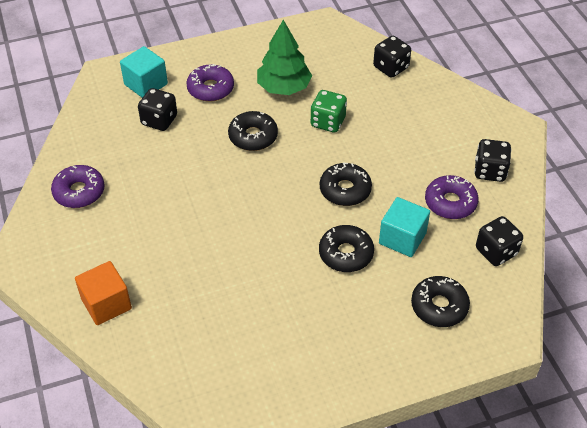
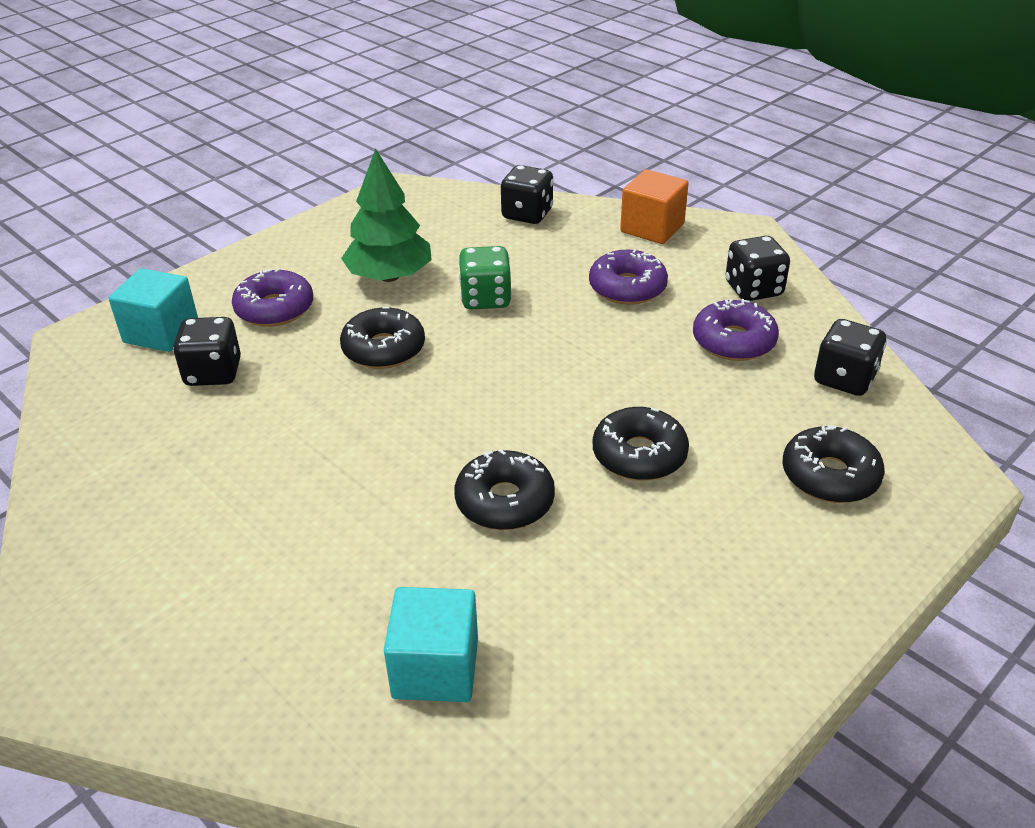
camera: 25 degrees left, 10 degrees down
purple donut [51,165,105,208] -> purple donut moved to [589,249,668,305]
orange cube [75,261,132,325] -> orange cube moved to [620,169,689,244]
black donut [320,162,372,206] -> black donut moved to [455,449,555,530]
turquoise cube [379,197,430,257] -> turquoise cube moved to [384,587,478,702]

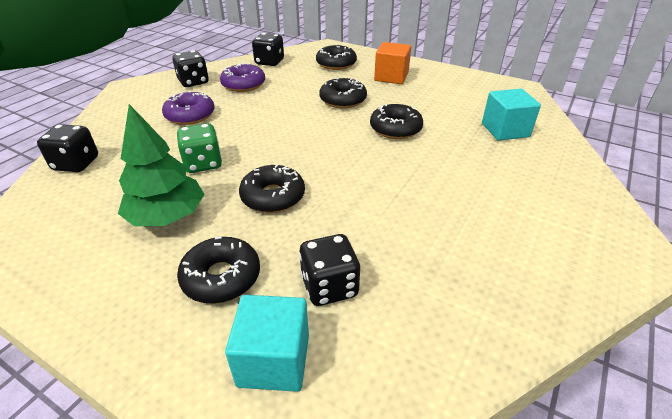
camera: 105 degrees left, 0 degrees up
purple donut [232,268,313,327] -> black donut [177,237,260,304]
orange cube [620,169,689,244] -> orange cube moved to [374,42,411,84]

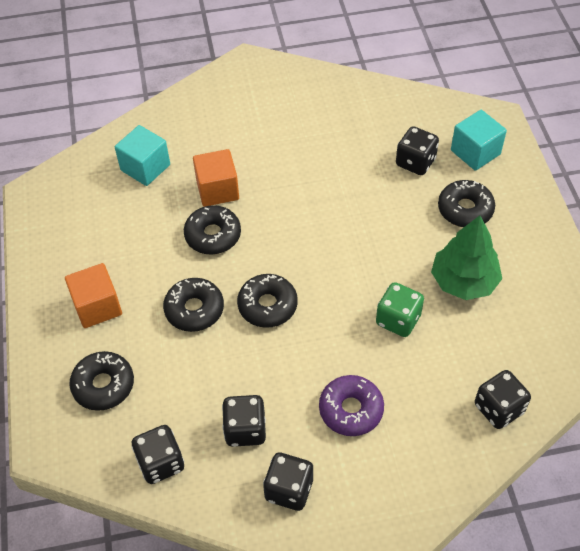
camera: 130 degrees left, 15 degrees up
purple donut [220,63,265,92] -> black dice [222,395,266,447]
black donut [239,164,305,213] -> black donut moved to [237,274,298,328]
none -> orange cube [193,149,239,207]

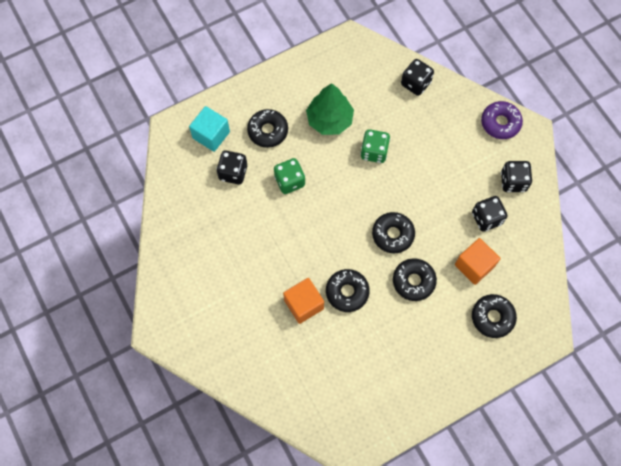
camera: 110 degrees left, 15 degrees up
orange cube [65,263,122,328] -> orange cube moved to [455,238,500,285]
turquoise cube [115,125,170,186] -> none
black dice [132,425,184,484] -> none
purple donut [319,375,384,436] -> purple donut moved to [481,101,523,139]
none -> green dice [274,158,305,194]

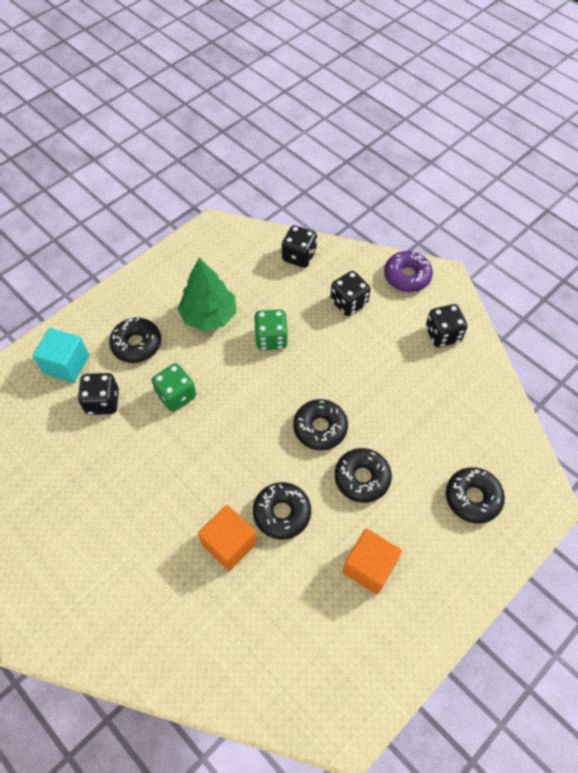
camera: 15 degrees left, 10 degrees down
orange cube [455,238,500,285] -> orange cube moved to [343,529,402,594]
black dice [472,196,507,232] -> black dice moved to [330,271,370,316]

